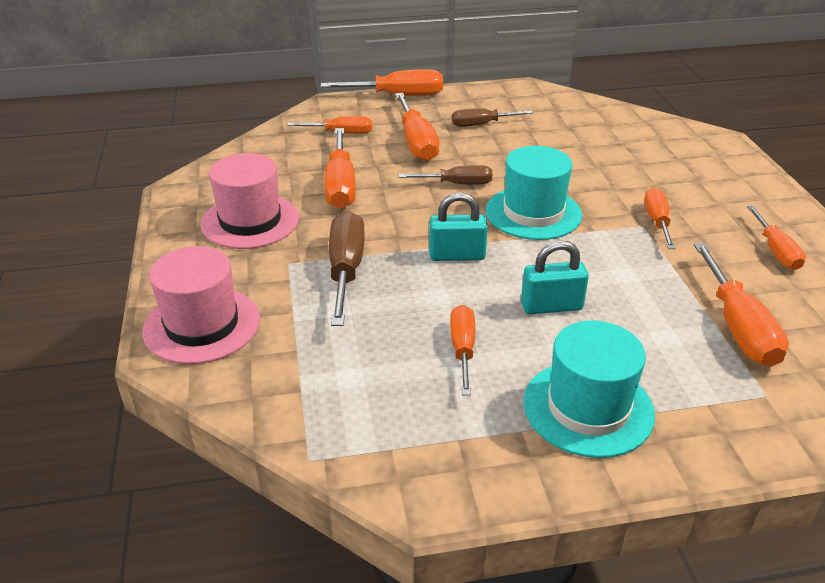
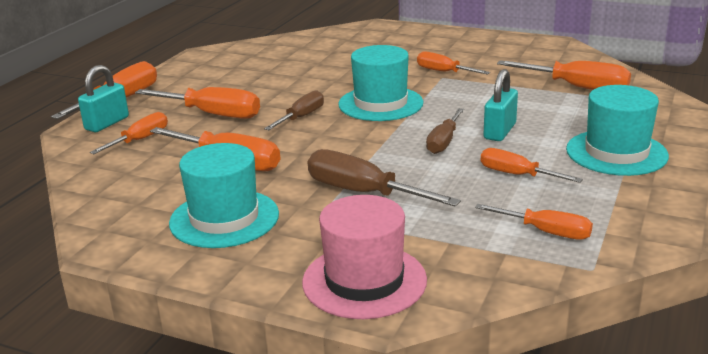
camera: 55 degrees left, 10 degrees down
pink hat [201,153,299,249] -> turquoise hat [169,143,279,248]
turquoise padlock [429,192,488,261] -> turquoise padlock moved to [78,65,129,132]
brown screwdriver [452,108,533,127] -> brown screwdriver moved to [426,108,464,154]
orange screwdriver [747,206,806,270] -> orange screwdriver moved to [475,204,593,240]

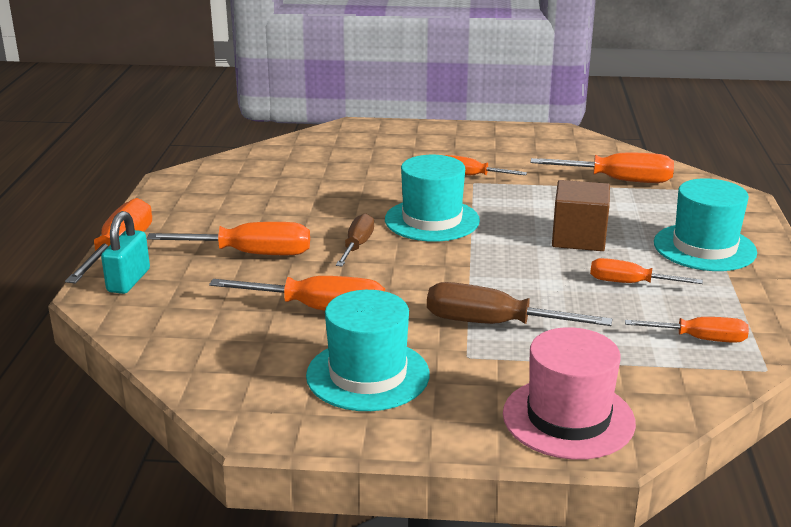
camera: 20 degrees left, 0 degrees up
orange screwdriver [90,112,168,154] -> none
brown screwdriver [426,108,464,154] -> none
turquoise padlock [483,69,518,141] -> brown cube [552,180,610,251]

